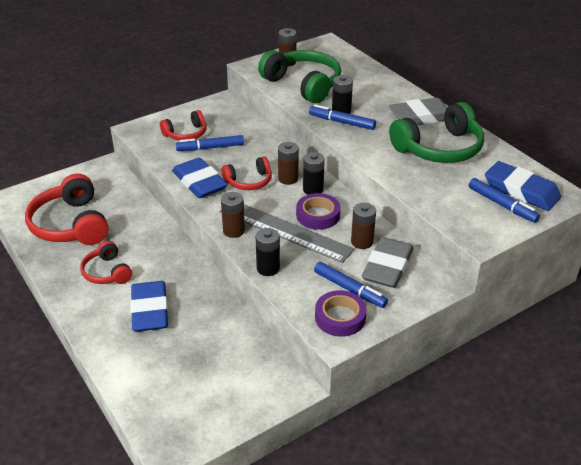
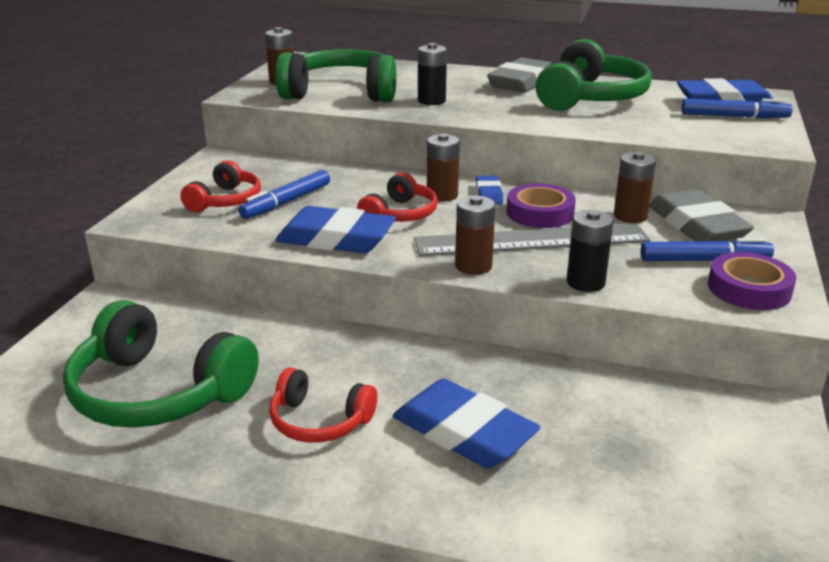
camera: 40 degrees left, 10 degrees down
red headphones [25,173,109,245] -> green headphones [63,300,259,428]
black battery [303,152,325,195] -> blue eraser [476,176,503,204]
blue marker [309,105,376,130] -> none

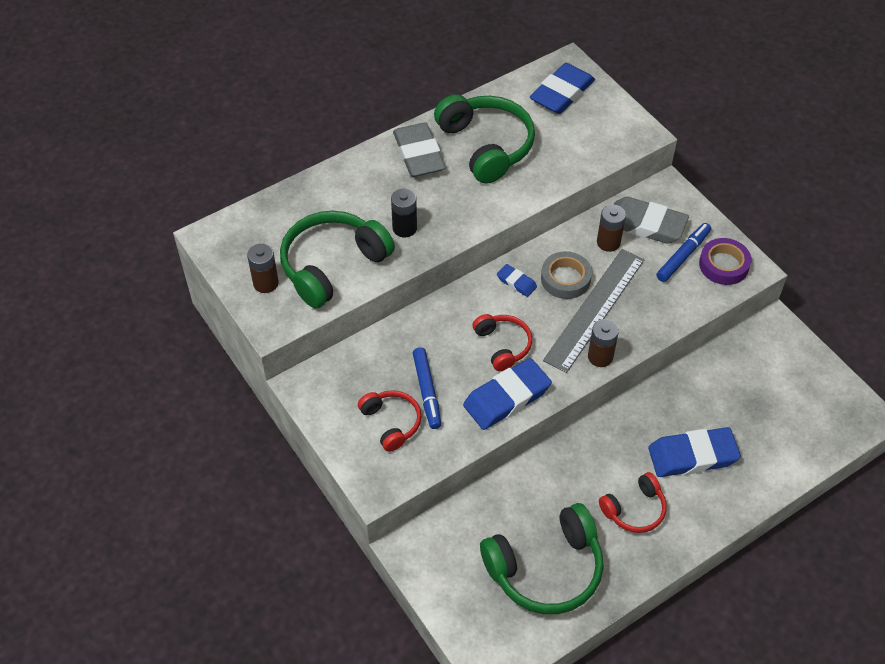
camera: 50 degrees left, 25 degrees up
brown battery [427,133,460,202] -> none
purple tape [507,184,576,228] -> grey tape [541,251,592,299]
black battery [567,210,613,292] -> none
blue marker [682,98,793,118] -> none

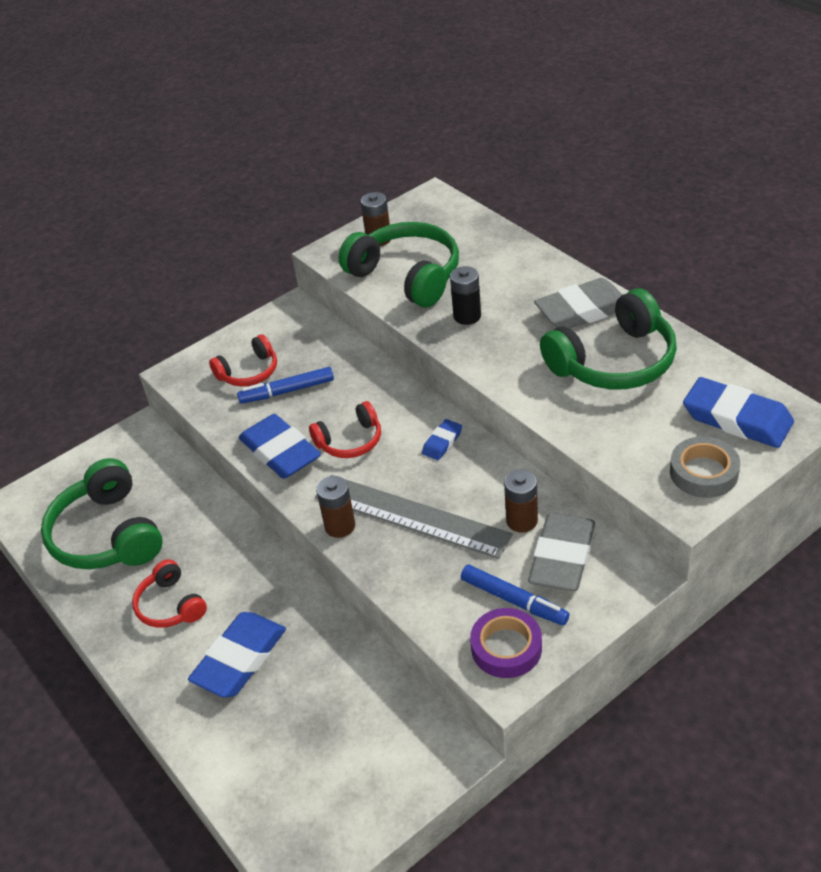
camera: 90 degrees right, 10 degrees down
grey tape [541,251,592,299] -> grey tape moved to [670,436,740,498]
blue eraser [648,427,741,477] -> blue eraser turned 45 degrees clockwise [188,612,286,698]

